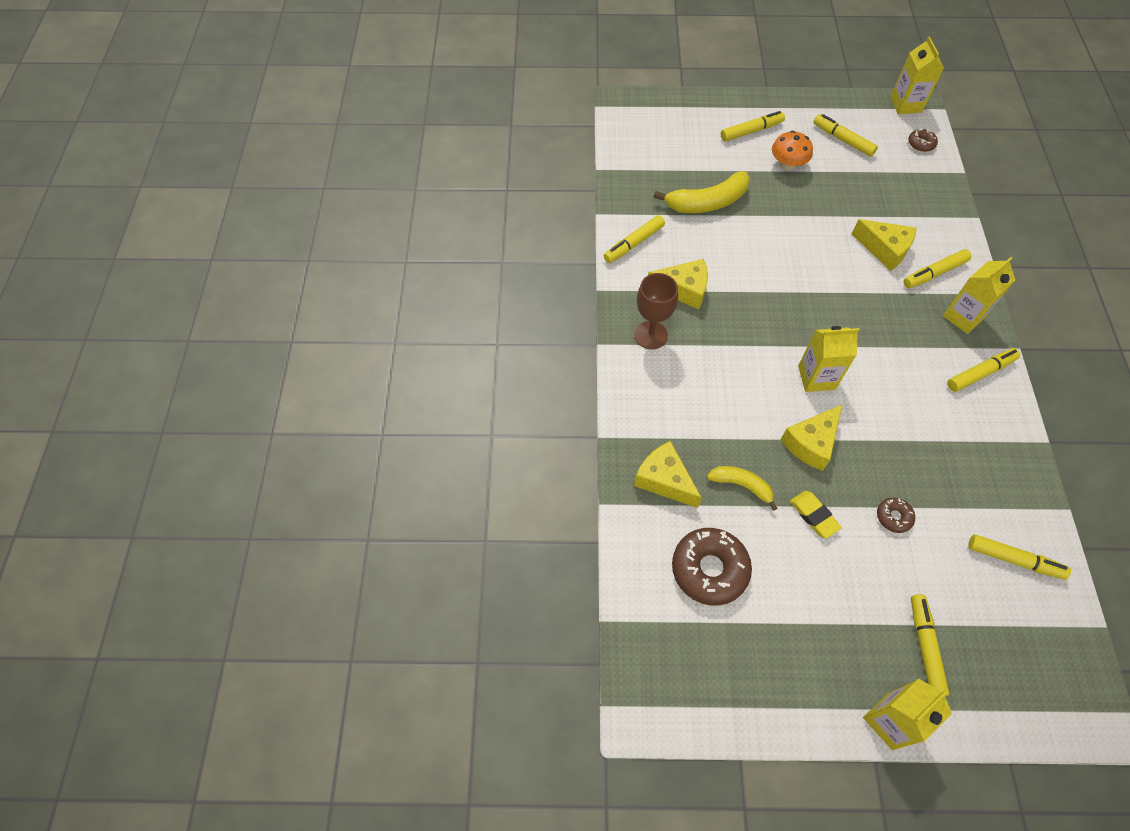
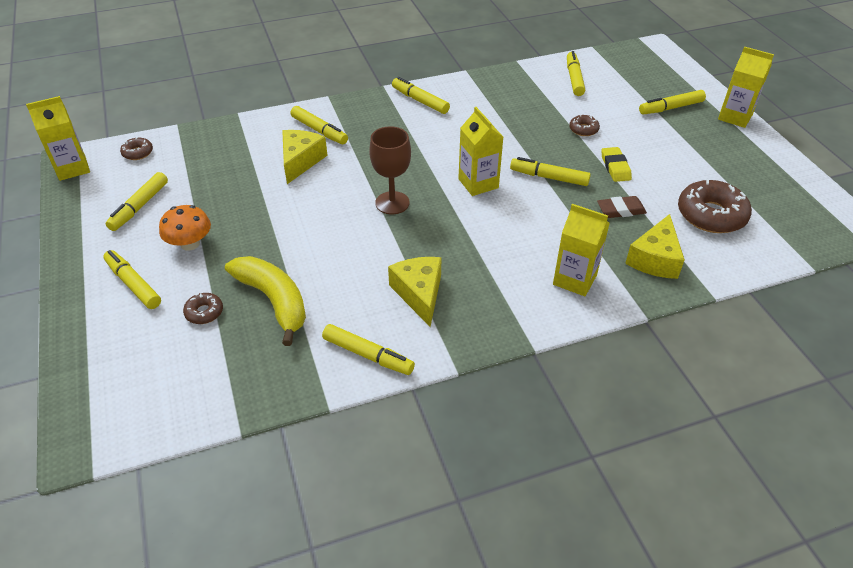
camera: 110 degrees left, 15 degrees down
brown goblet [634,273,678,350] -> brown goblet moved to [369,126,411,214]
yellow banana [707,466,777,511] -> brown eraser [597,196,647,218]
yellow cheese [781,405,842,471] -> yellow marker [510,157,591,186]
yellow eraser [790,491,842,538] -> yellow eraser turned 45 degrees counterclockwise [602,147,632,182]
yellow carton [943,257,1015,334] -> yellow carton moved to [553,204,610,296]
none -> brown donut [183,293,223,324]

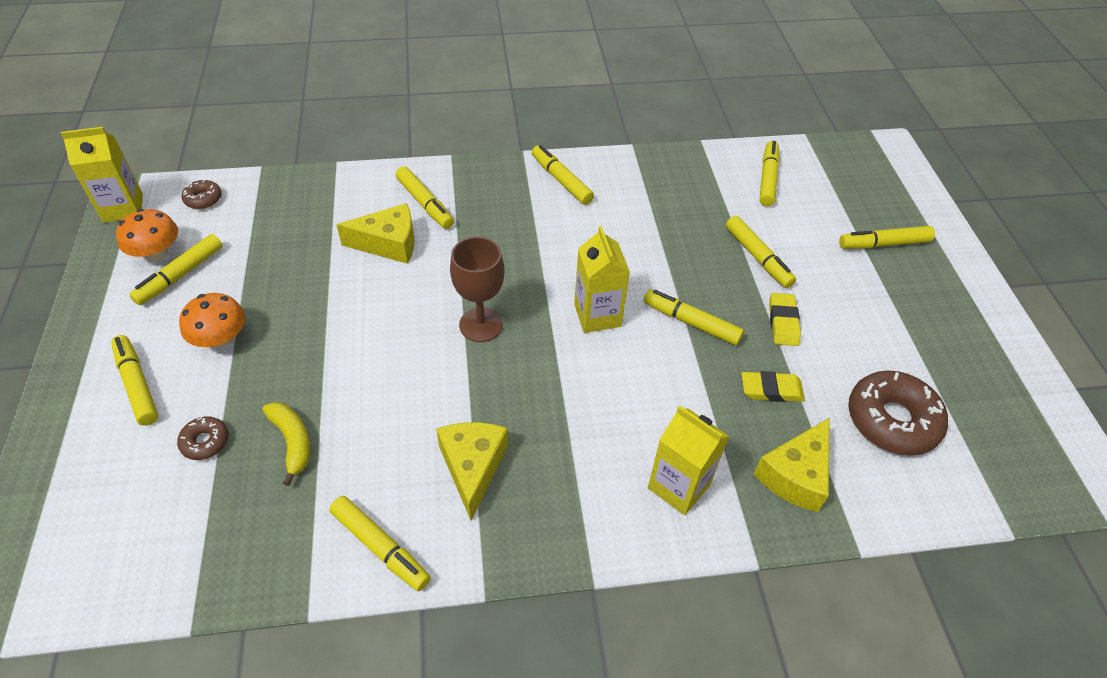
camera: 10 degrees right, 5 degrees up
yellow banana [225,256,306,346] -> yellow banana [263,402,310,486], size x0.60
yellow cheese [282,130,328,184] -> yellow cheese turned 60 degrees clockwise [336,203,415,264]
brown donut [569,115,600,136] -> yellow marker [726,216,796,288]
brown eraser [597,196,647,218] -> yellow eraser [741,371,805,402]
yellow carton [718,46,774,128] -> none
none -> orange mushroom [116,209,178,261]

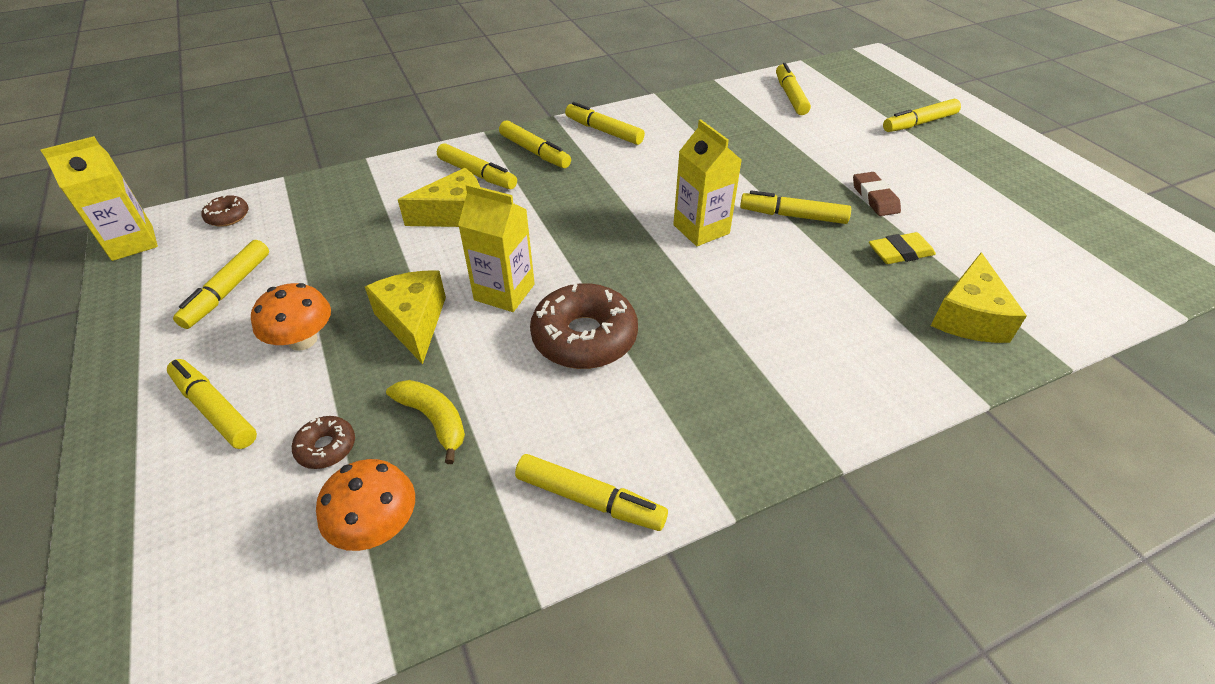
camera: 15 degrees left, 5 degrees down
orange mushroom [116,209,178,261] -> orange mushroom moved to [316,459,415,551]
yellow cheese [436,422,508,521] -> yellow cheese moved to [365,271,446,364]
brown goblet [450,237,505,342] -> none
yellow carton [648,405,729,515] -> yellow carton moved to [458,184,535,312]
yellow marker [726,216,796,288] -> yellow marker moved to [499,120,571,168]
yellow eraser [769,293,801,346] -> brown eraser [853,172,901,216]
brown donut [848,371,948,456] -> brown donut moved to [530,283,638,369]

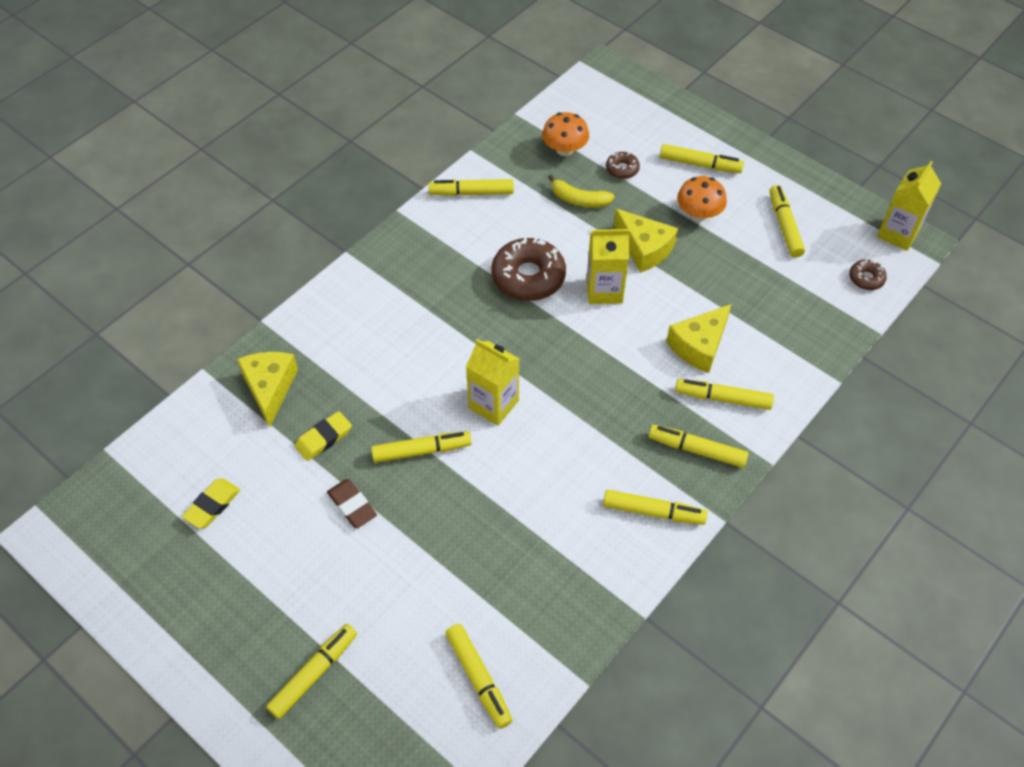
camera: 155 degrees right, 10 degrees up
none -> yellow eraser [182,478,240,529]

